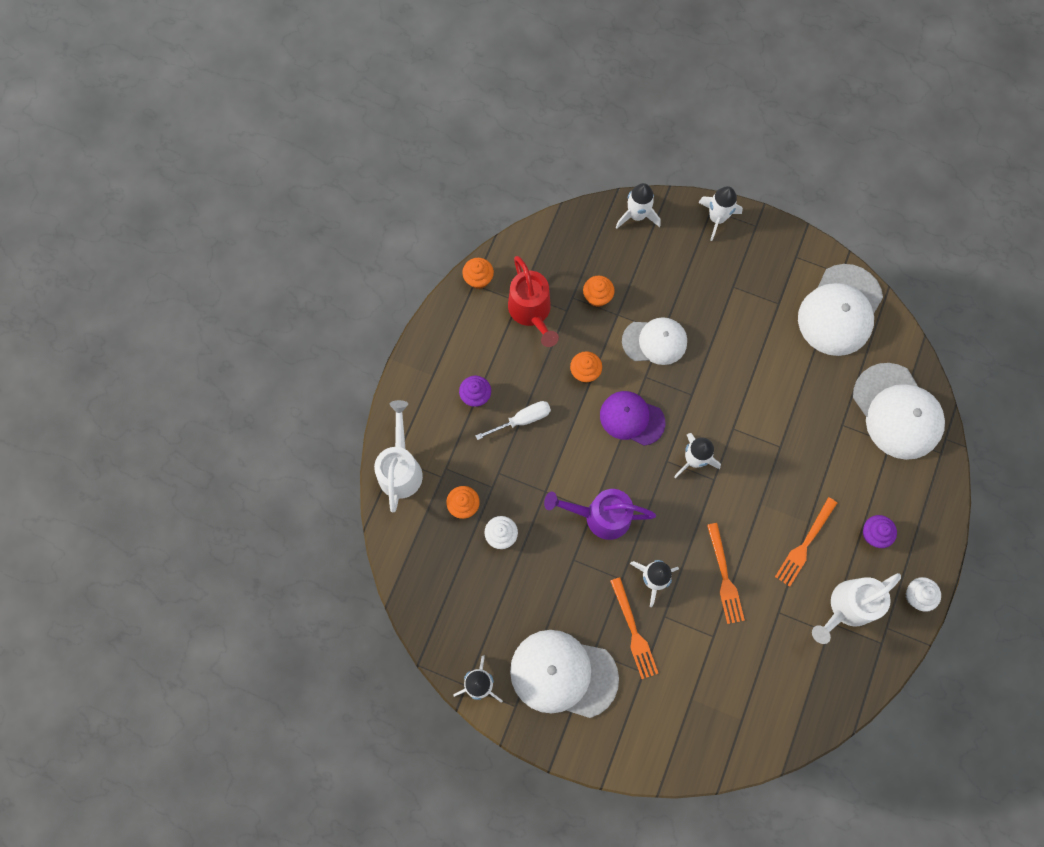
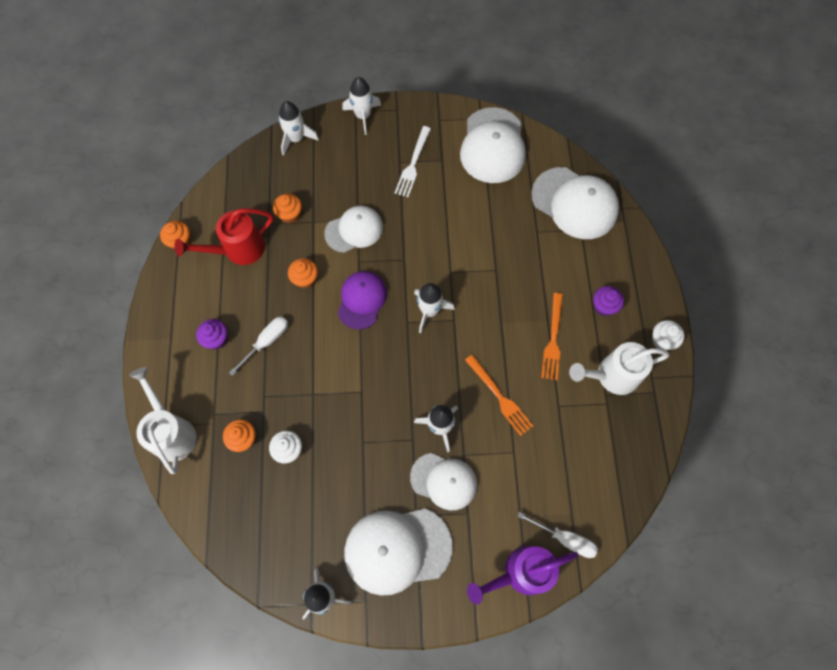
camera: 25 degrees left, 5 degrees down
red watering can [508,256,559,347] -> red watering can turned 105 degrees clockwise [174,208,273,265]
purple watering can [544,489,656,540] -> purple watering can moved to [467,546,578,605]
purple cap [600,391,665,446] -> purple cap turned 105 degrees clockwise [338,271,387,330]
orange fork [610,577,658,679] -> white cap [410,453,477,510]
white watering can [812,573,901,644] -> white watering can turned 45 degrees clockwise [569,342,669,395]
none -> white fork [395,126,431,197]
none -> white screwdriver [517,512,598,558]

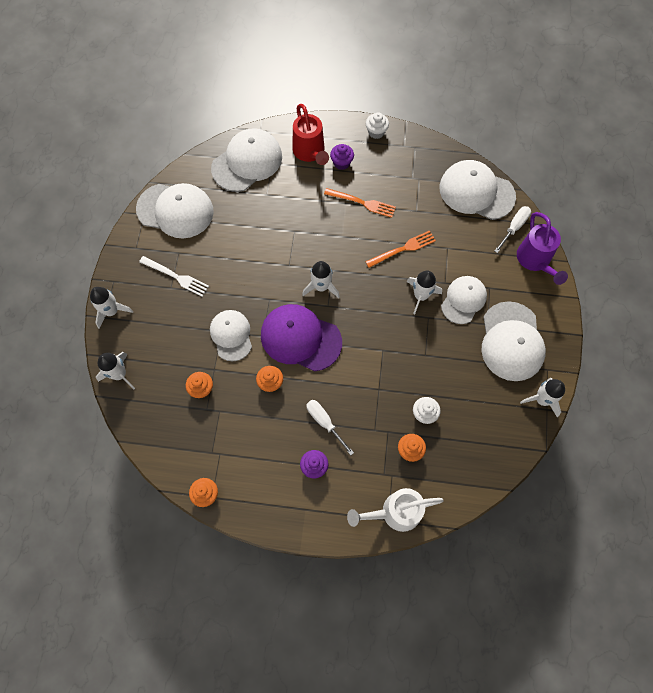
camera: 80 degrees left, 0 degrees up
red watering can [174,208,273,265] -> red watering can moved to [292,104,329,165]
purple cap [338,271,387,330] -> purple cap [261,304,342,372], size x1.54
white watering can [569,342,669,395] -> none
none -> white cap [440,160,516,220]

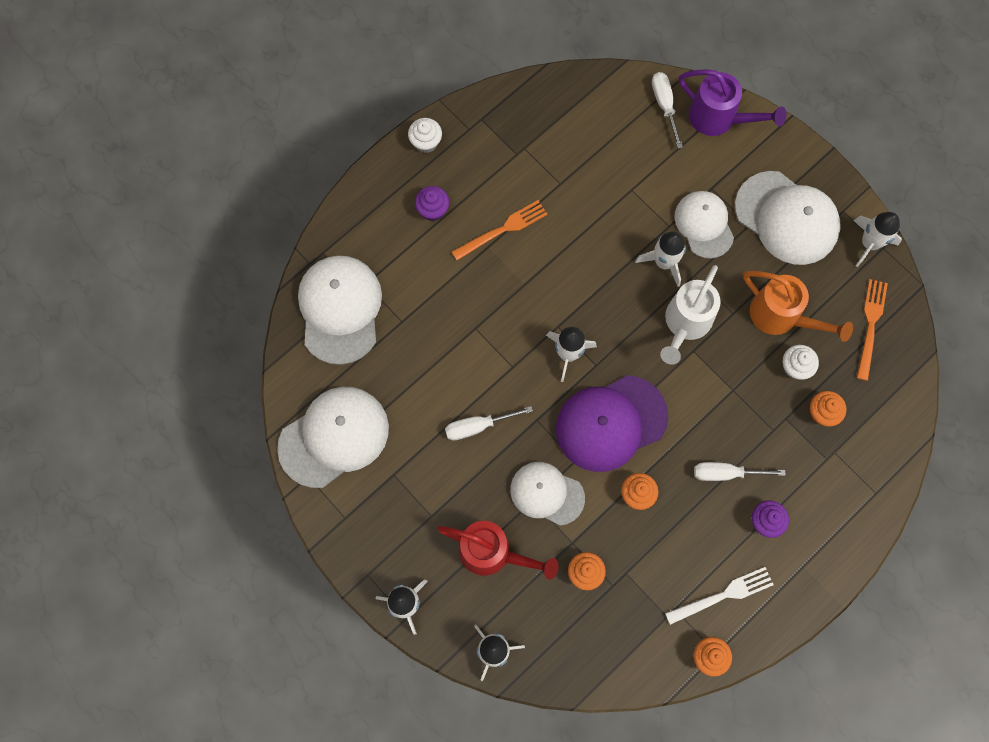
camera: 50 degrees left, 5 degrees up
white fork [139,256,209,297] -> white fork moved to [665,567,774,625]
red watering can [292,104,329,165] -> red watering can moved to [437,521,559,580]
white watering can [347,488,444,532] -> white watering can moved to [660,265,721,365]
orange fork [365,230,436,268] -> orange fork moved to [857,279,888,381]
white cap [440,160,516,220] -> none
none -> white screwdriver [445,406,533,441]
none -> orange watering can [743,271,853,342]

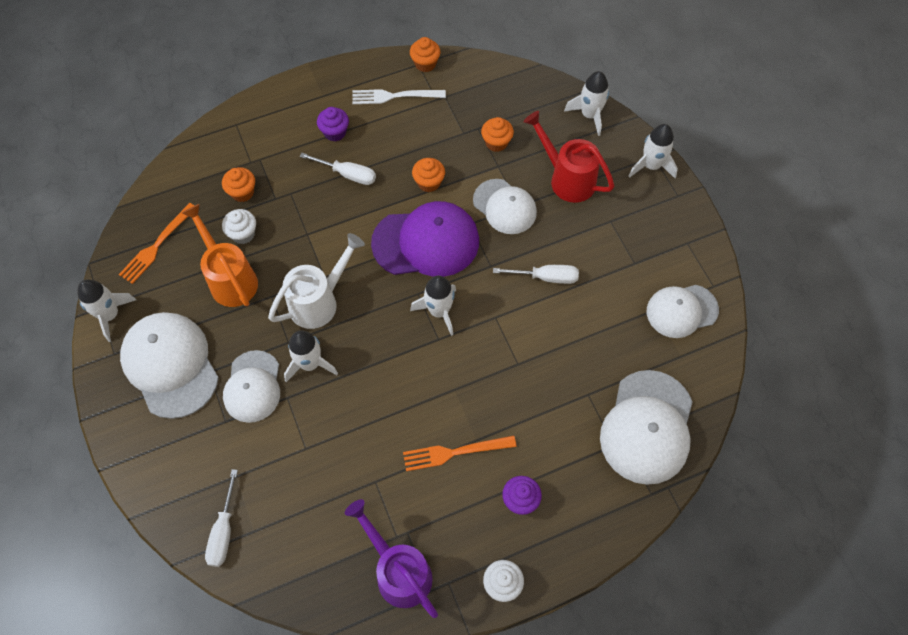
camera: 160 degrees left, 10 degrees down
white cap [277,387,389,488] -> white cap [647,285,719,338], size x0.65
purple watering can [679,69,787,136] -> purple watering can moved to [345,499,438,618]

